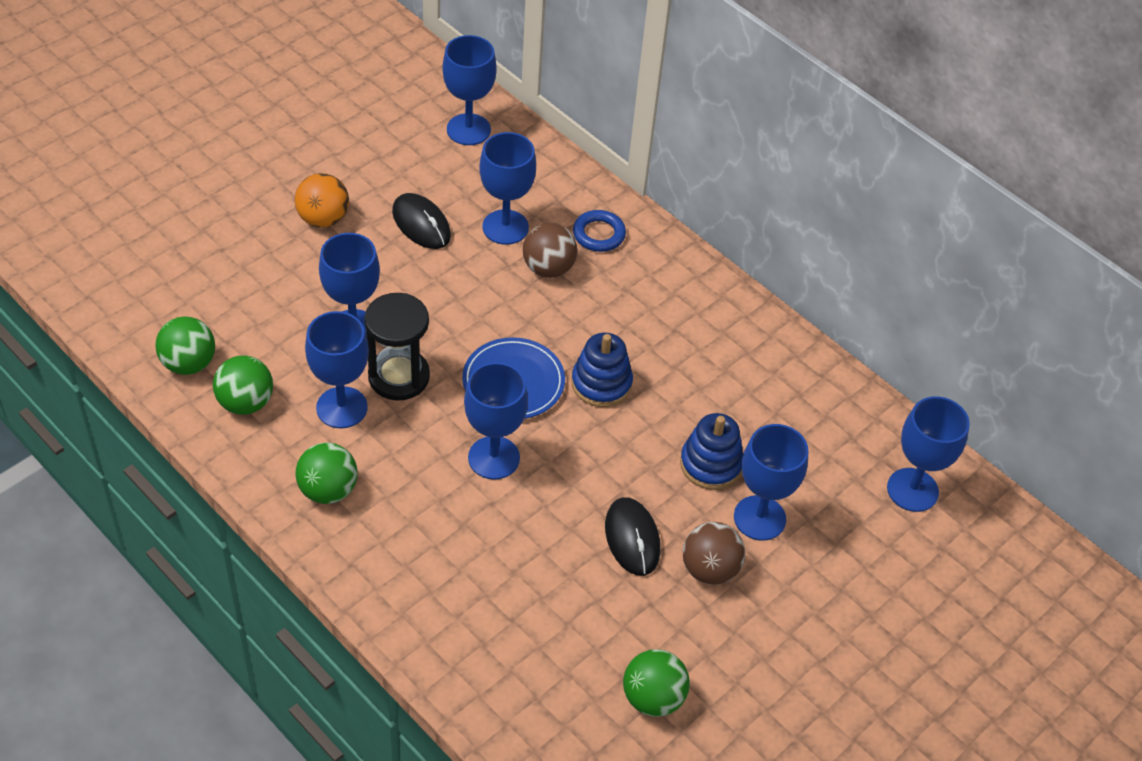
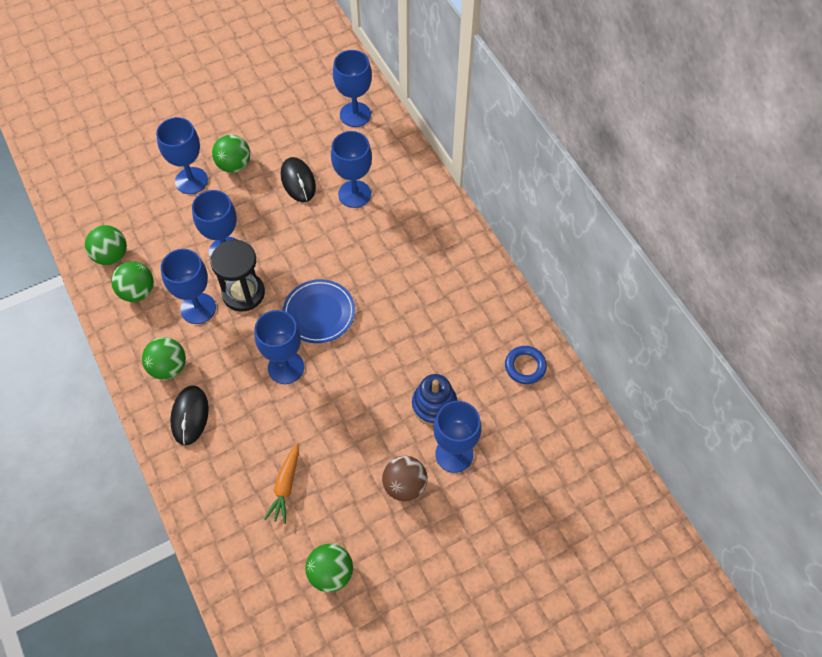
camera: 20 degrees right, 10 degrees up
orange ball [295,173,349,228] -> green ball [212,135,250,173]
brown ball [523,223,577,278] -> none
blue stacking toy [571,333,633,407] -> none
blue ring [573,210,626,252] -> blue ring moved to [505,346,547,384]
black mouse [605,497,661,576] -> black mouse moved to [170,385,209,445]
blue goblet [887,396,970,512] -> blue goblet moved to [156,117,208,194]
none -> orange carrot [264,443,299,524]

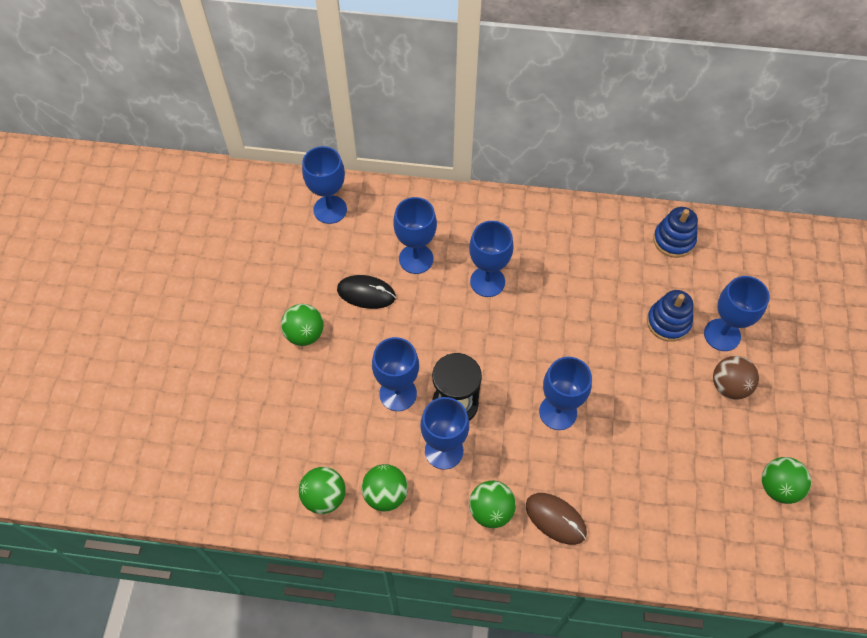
camera: 55 degrees left, 0 degrees up
blue goblet [156,117,208,194] -> blue goblet moved to [469,221,514,297]
black mouse [170,385,209,445] -> brown mouse [526,493,587,545]
orange carrot [264,443,299,524] -> none
blue plate [282,279,355,343] -> none
blue ring [505,346,547,384] -> blue stacking toy [653,207,698,258]

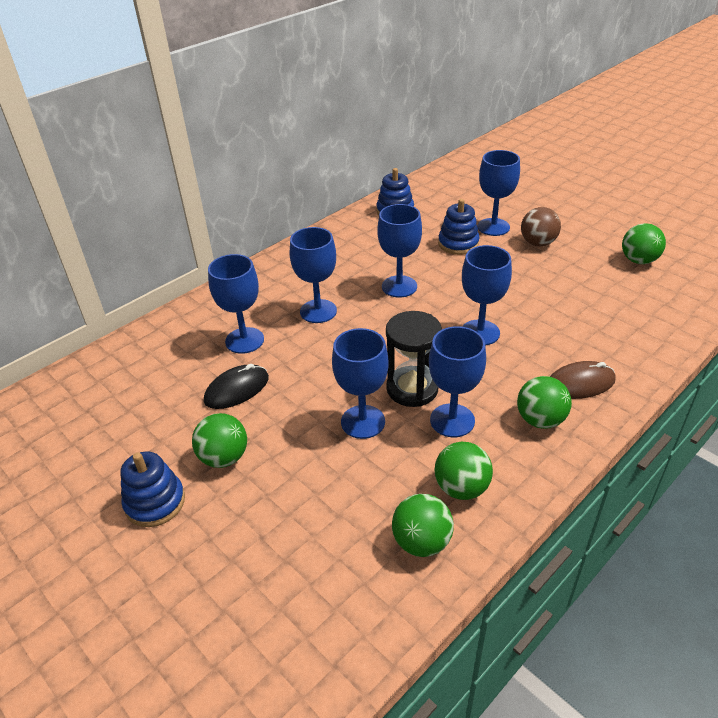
camera: 50 degrees left, 20 degrees down
blue goblet [302,146,347,224] -> blue goblet moved to [377,204,422,298]
none -> blue stacking toy [120,452,185,527]

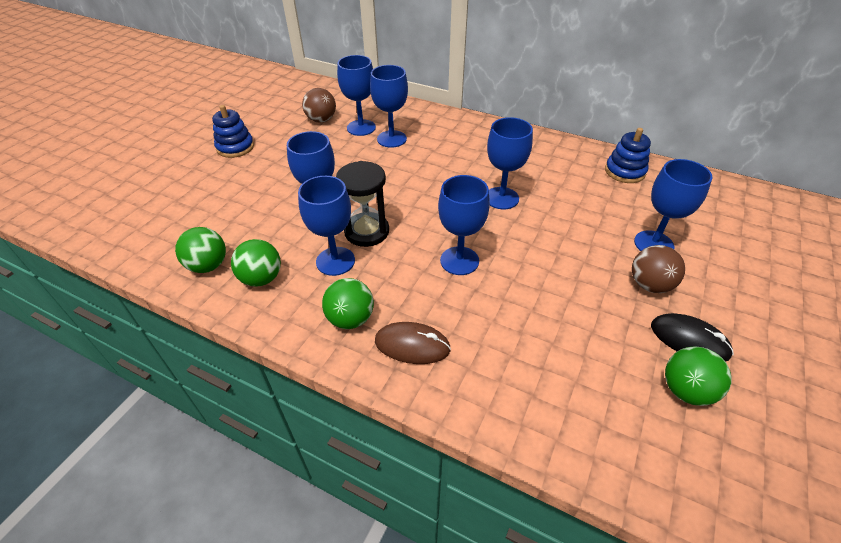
camera: 70 degrees right, 5 degrees up
green ball [192,413,247,468] -> none
black mouse [204,364,269,409] -> black mouse moved to [651,313,734,362]
blue goblet [290,227,337,323] -> blue goblet moved to [337,55,376,136]
blue stacking toy [438,199,479,255] -> none
brown mouse [550,361,615,399] -> brown mouse turned 45 degrees counterclockwise [375,322,451,364]
none -> brown ball [302,88,336,123]

